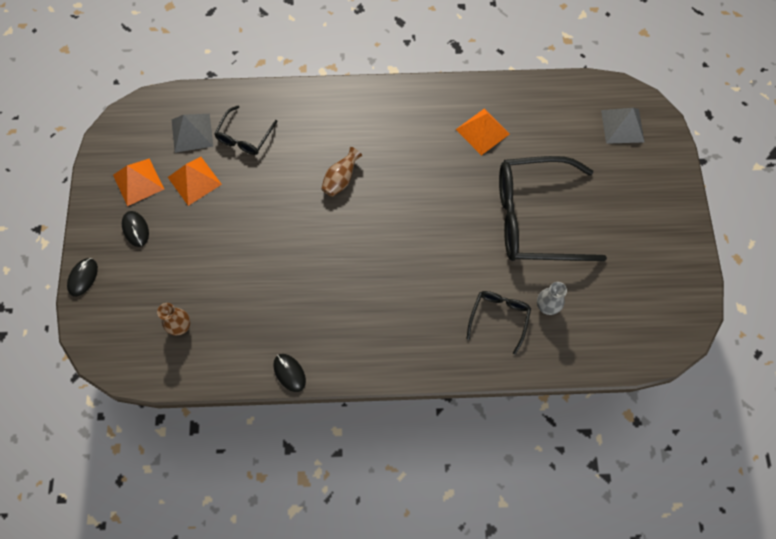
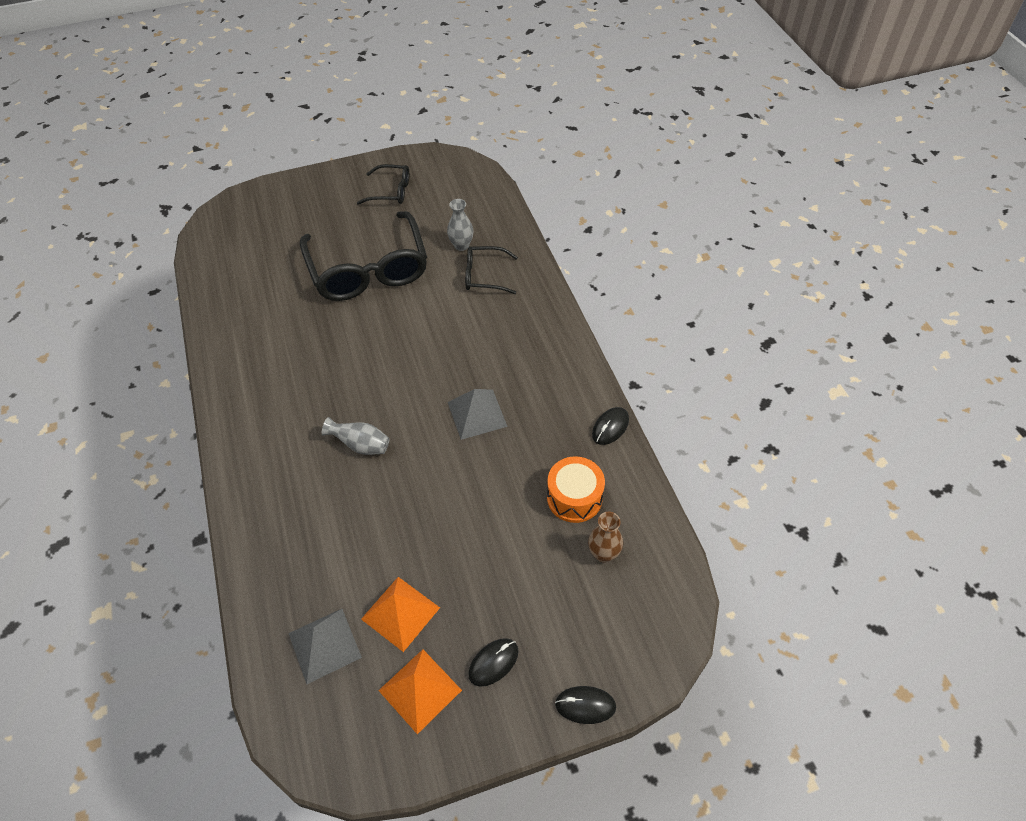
camera: 105 degrees left, 15 degrees down
black glasses [214,105,278,155] -> black glasses moved to [357,164,409,205]
brown vase [321,147,362,197] -> grey vase [322,417,389,455]
orange pyramid [456,109,509,155] -> none
grey pyramid [601,108,644,144] -> grey pyramid moved to [448,389,508,440]
none -> orange drum [547,456,605,523]

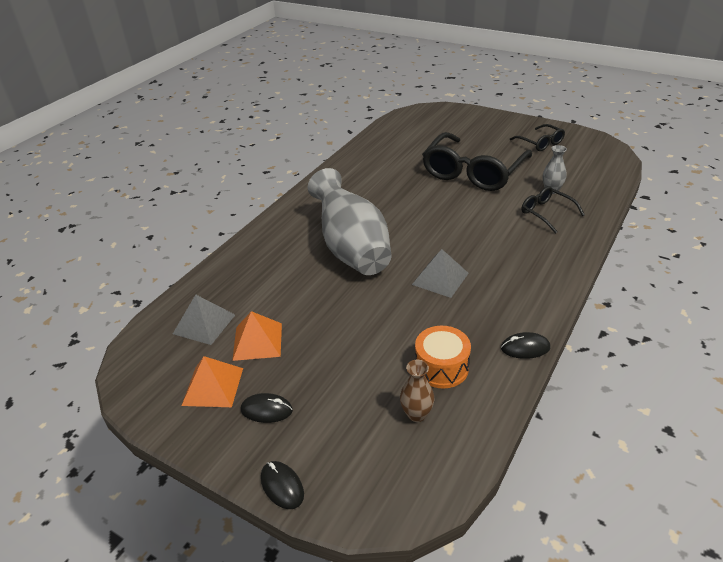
camera: 50 degrees right, 15 degrees down
grey vase [322,417,389,455] -> grey vase [308,168,391,275], size x2.45

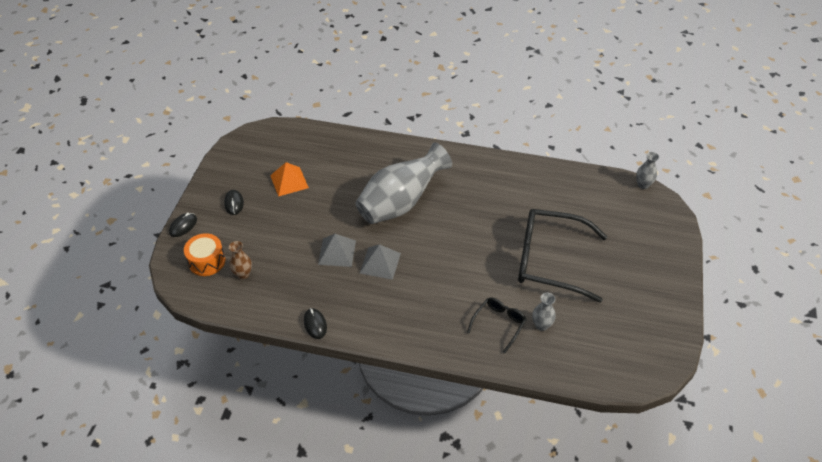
camera: 70 degrees right, 10 degrees up
grey pyramid [173,295,235,345] -> grey pyramid moved to [318,234,356,267]
orange pyramid [181,356,243,407] -> none
orange drum [415,326,471,389] -> orange drum moved to [184,233,225,276]
black glasses [510,124,565,151] -> none
none -> grey vase [636,152,659,189]

